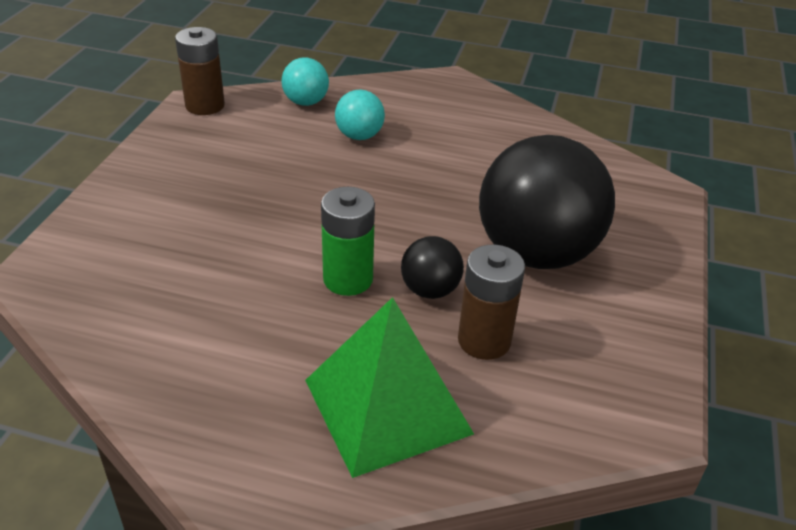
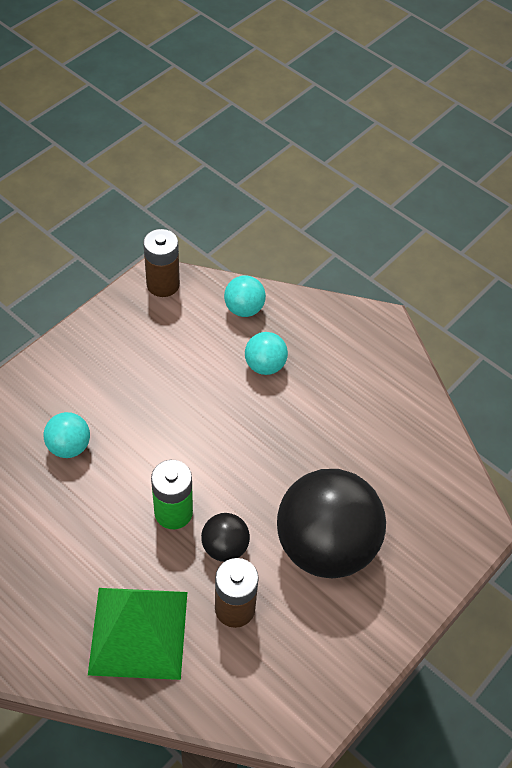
camera: 25 degrees right, 15 degrees up
none -> turquoise ball [43,412,90,458]

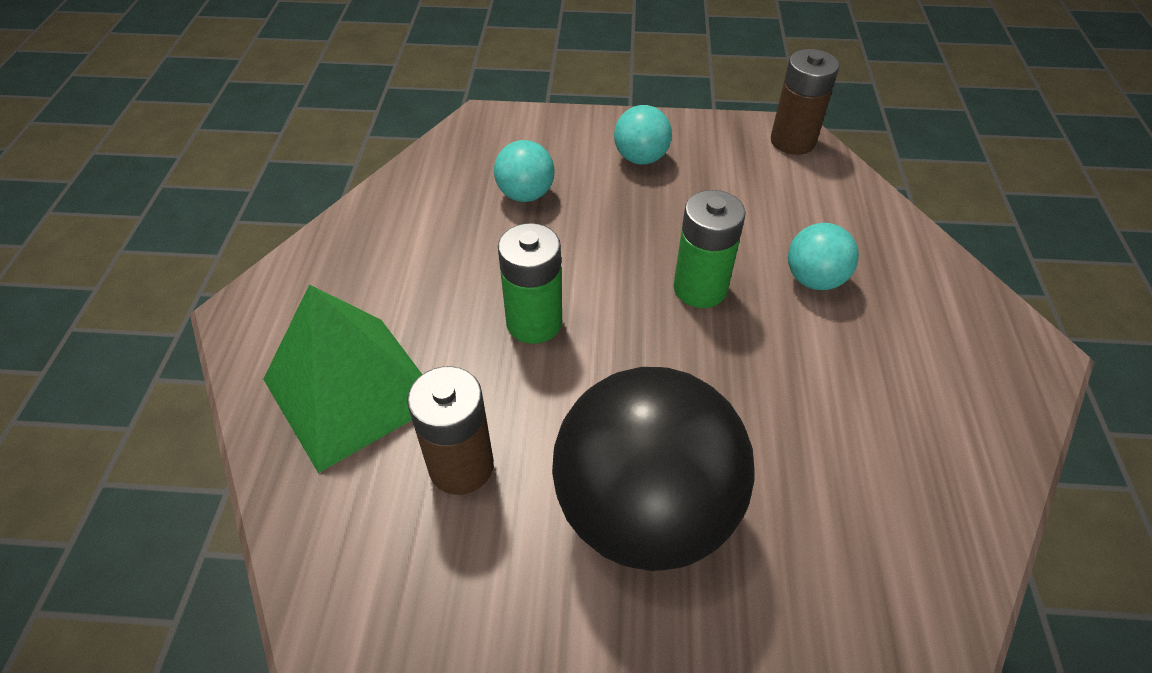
camera: 55 degrees right, 5 degrees down
black ball [201,513,250,562] -> none
turquoise ball [224,275,266,317] -> turquoise ball moved to [614,105,672,164]
none -> green battery [673,190,746,308]

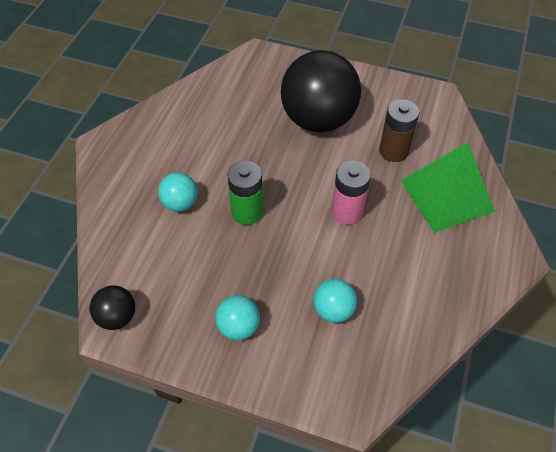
camera: 165 degrees left, 5 degrees up
green battery [498,223,562,344] -> pink battery [332,161,371,225]
brown battery [771,49,839,155] -> black ball [90,285,135,330]

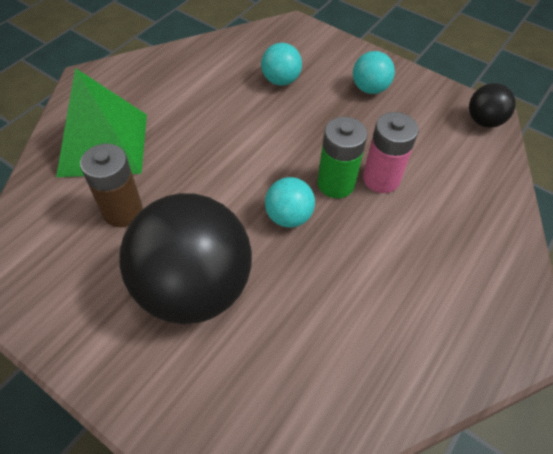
camera: 165 degrees left, 0 degrees up
turquoise ball [158,173,198,212] -> turquoise ball moved to [265,177,315,227]
pink battery [332,161,371,225] -> pink battery moved to [363,112,418,193]

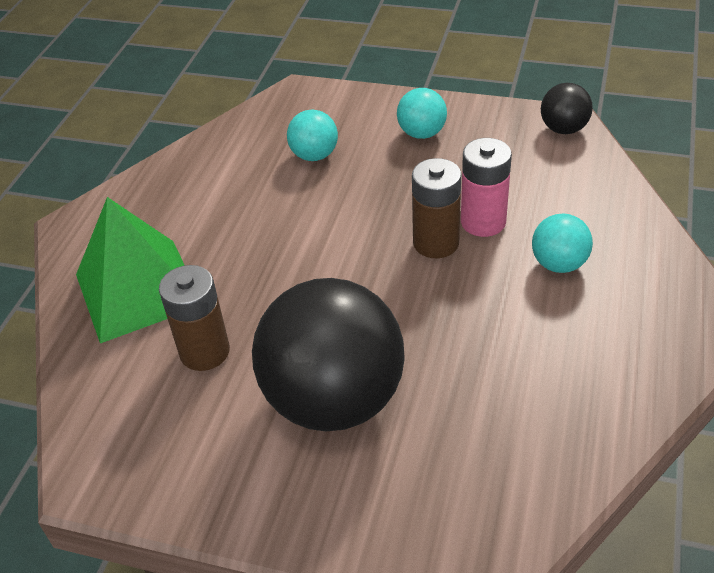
camera: 15 degrees left, 10 degrees down
turquoise ball [265,177,315,227] -> turquoise ball moved to [532,213,593,273]
green battery [317,117,368,198] -> brown battery [412,158,461,258]

